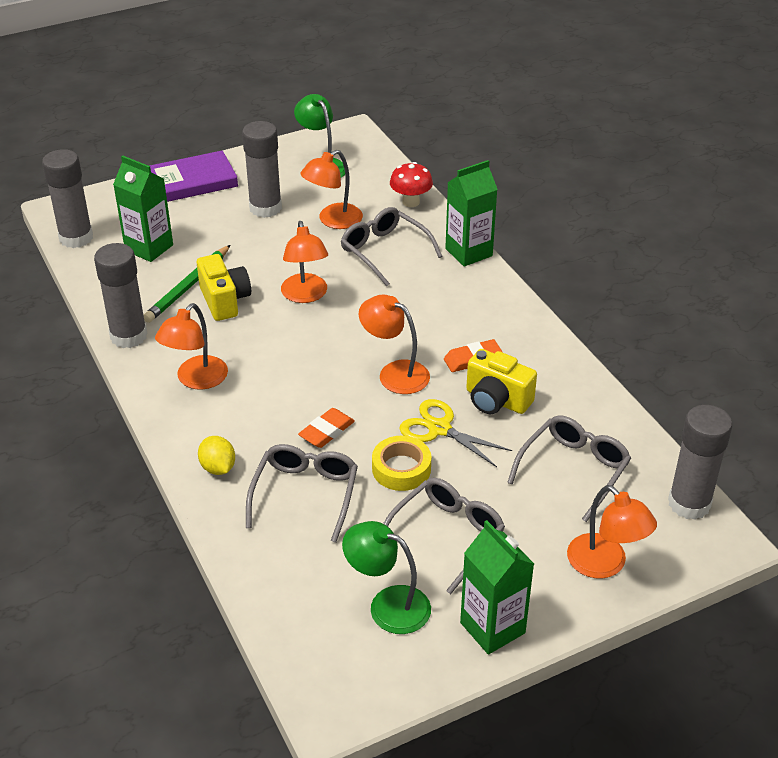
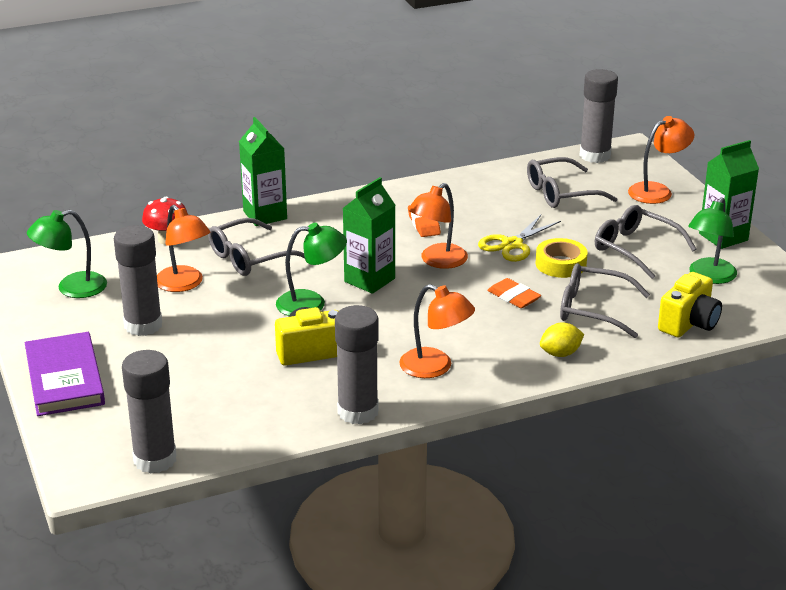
camera: 85 degrees left, 10 degrees down
green carton [113,155,173,262] -> green carton moved to [343,177,395,294]
green pencil [144,245,231,323] -> none
orange lamp [281,221,328,303] -> green lamp [276,223,347,316]
yellow camera [466,349,537,414] -> yellow camera moved to [658,272,722,337]
grey glasses [507,415,631,522] -> grey glasses turned 60 degrees counterclockwise [527,157,617,208]

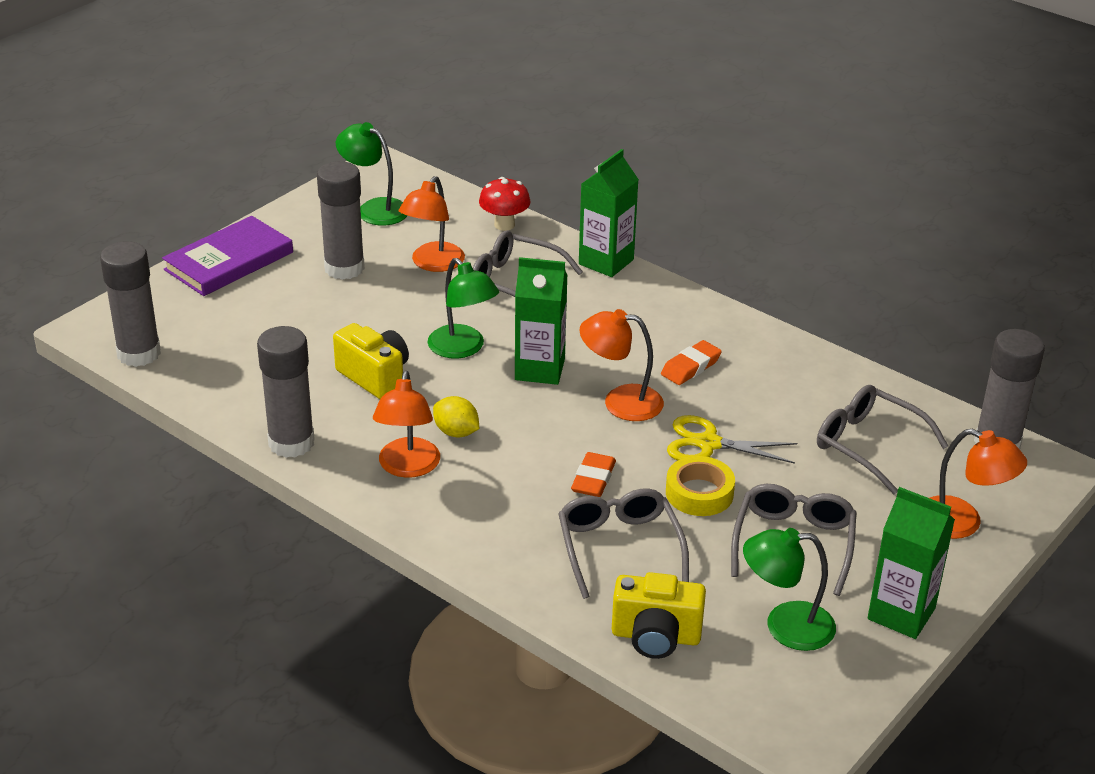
camera: 60 degrees right, 5 degrees up
yellow lemon [540,322,584,357] -> yellow lemon moved to [433,396,479,438]

